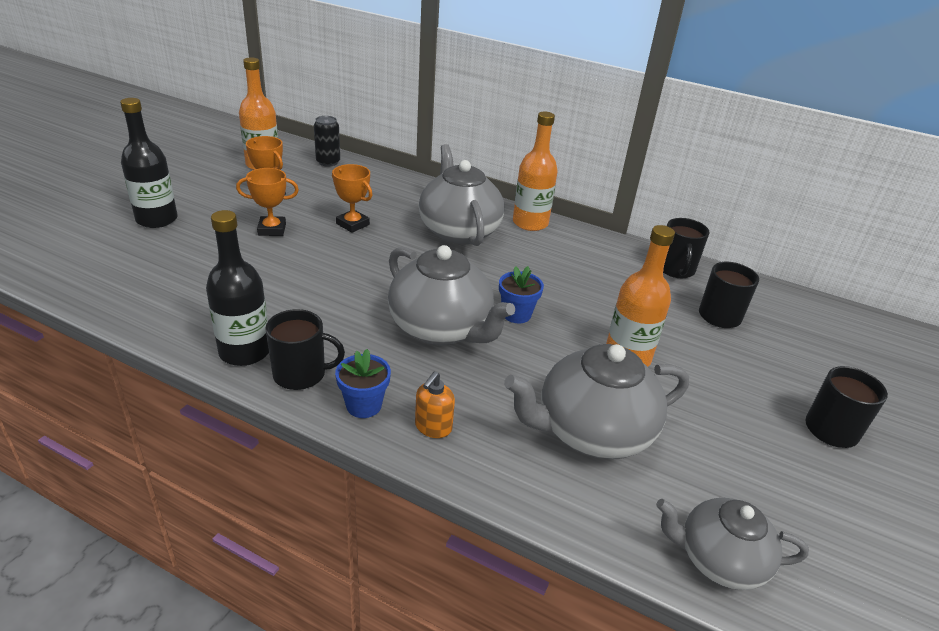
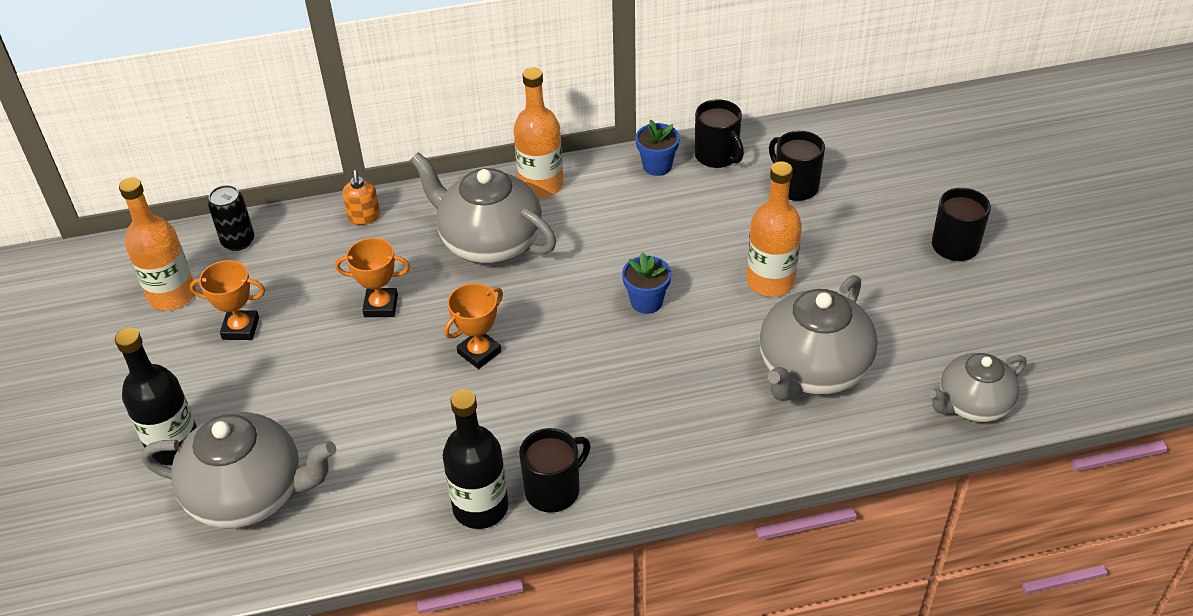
camera: 35 degrees left, 10 degrees up
orange trophy [236,168,299,236] -> orange trophy moved to [444,283,503,369]
blue flower pot [335,349,391,418] -> blue flower pot moved to [635,120,680,176]
grey teapot [388,245,515,346] -> grey teapot moved to [141,412,336,528]
orange soap dispenser [415,371,455,438] -> orange soap dispenser moved to [343,170,380,225]

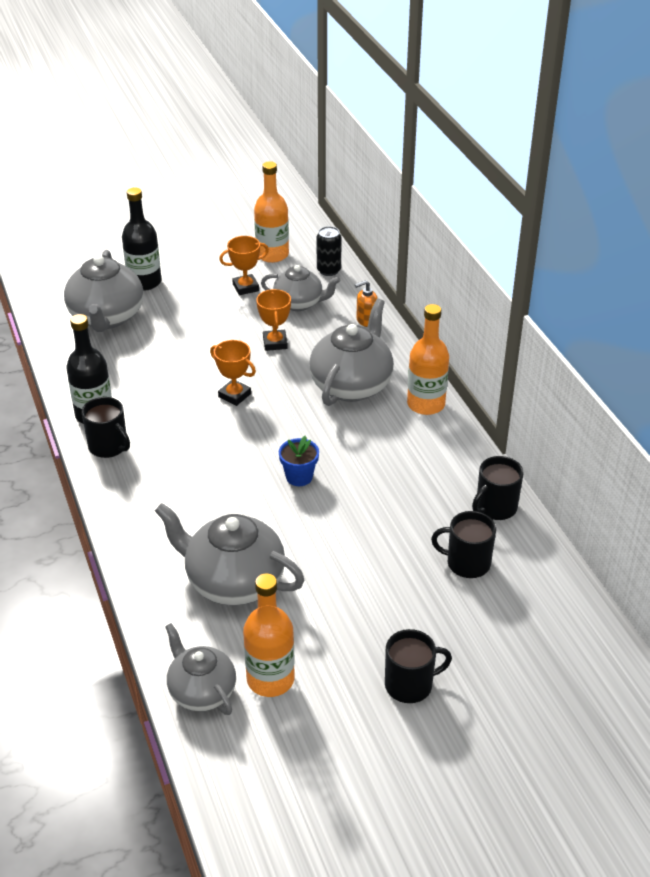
camera: 80 degrees right, 5 degrees down
orange trophy [190,260,265,340] -> orange trophy turned 75 degrees clockwise [219,236,269,295]
blue flower pot [635,120,680,176] -> none
orange bottle [747,161,802,297] -> orange bottle moved to [243,574,295,697]
black mug [769,131,825,201] -> black mug turned 120 degrees counterclockwise [431,511,496,578]
none -> grey teapot [261,265,341,311]

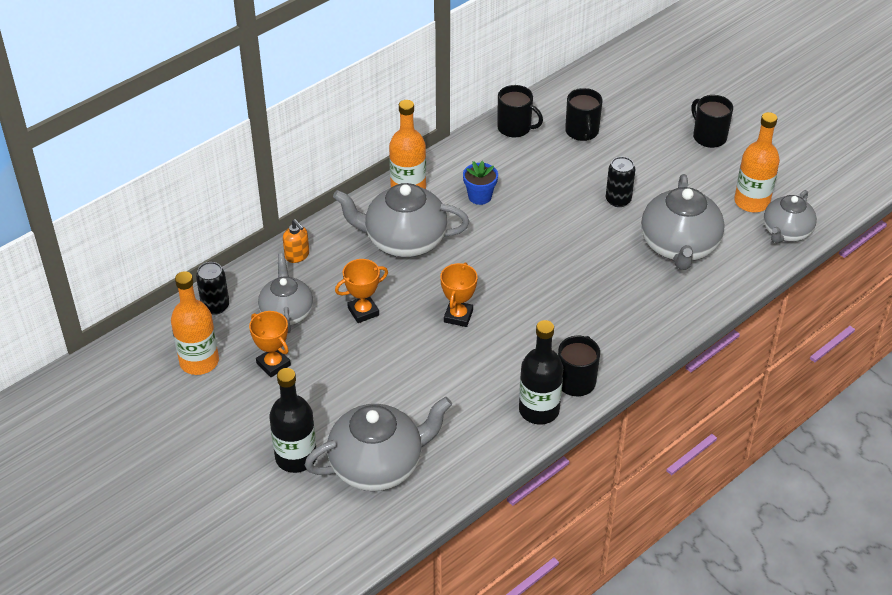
camera: 110 degrees left, 5 degrees up
blue flower pot [279,436,319,486] -> blue flower pot moved to [463,161,498,205]
none -> black can [606,157,636,207]

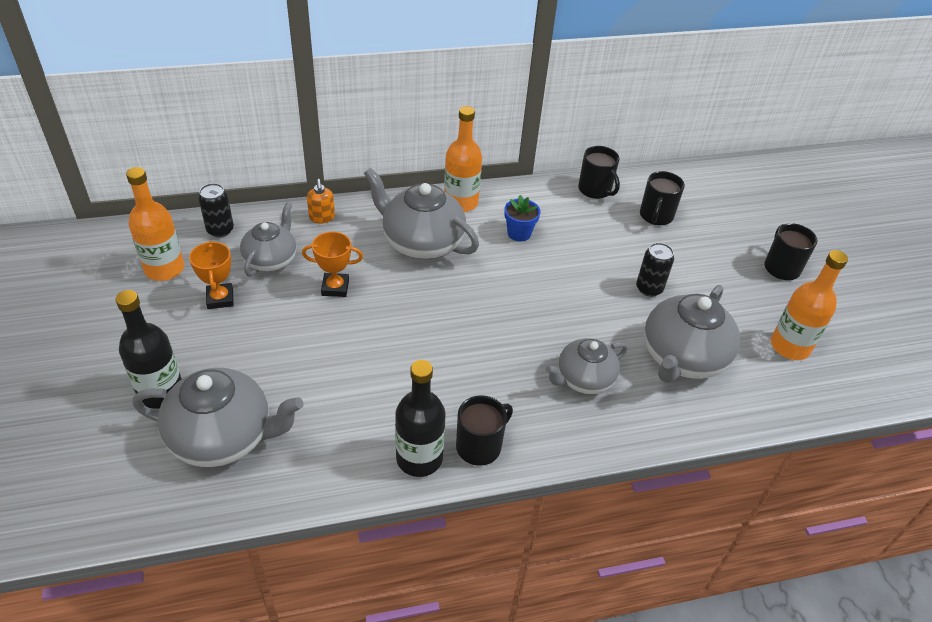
camera: 25 degrees right, 0 degrees up
orange trophy [440,262,478,327] -> none
grey teapot [764,190,817,244] -> grey teapot moved to [545,338,628,394]

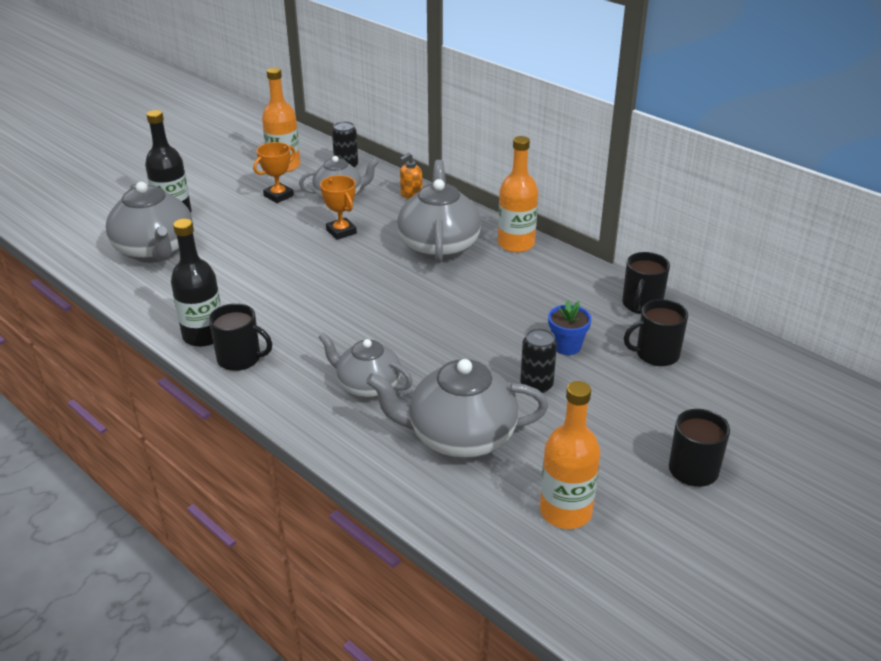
camera: 60 degrees right, 10 degrees down
blue flower pot [504,195,541,242] -> blue flower pot moved to [548,300,591,355]

